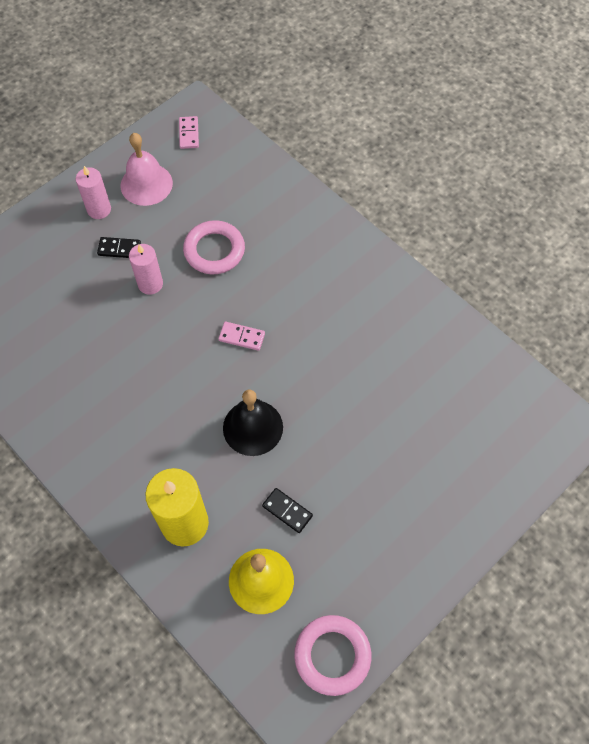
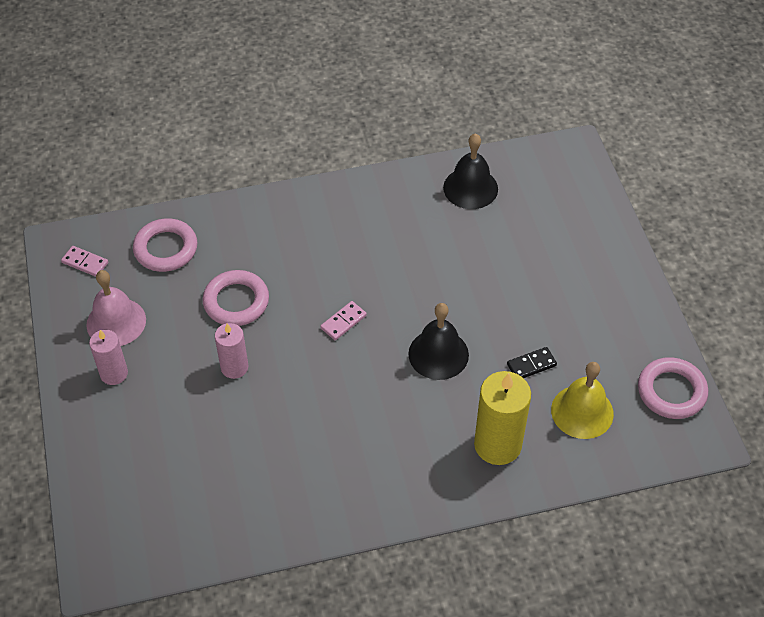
camera: 60 degrees left, 10 degrees down
black domino [97,237,141,258] -> none
none -> pink ring [133,218,198,272]
none -> black bell [443,133,498,209]

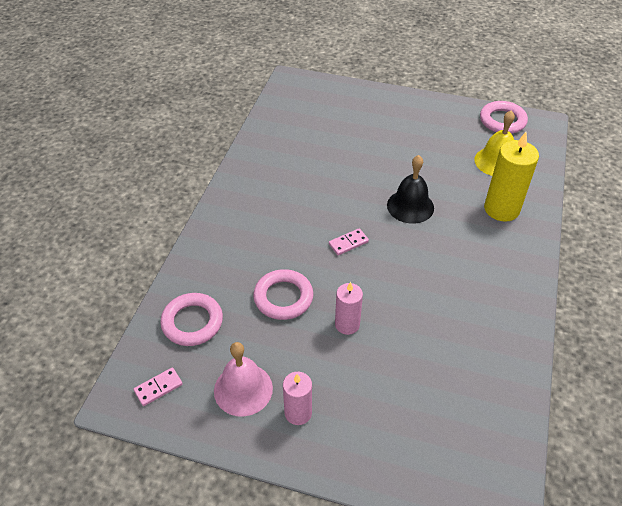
camera: 60 degrees left, 5 degrees down
pink domino [320,301,367,340] -> pink domino turned 75 degrees clockwise [329,228,369,255]
black bell [443,133,498,209] -> none
black domino [507,347,557,378] -> none

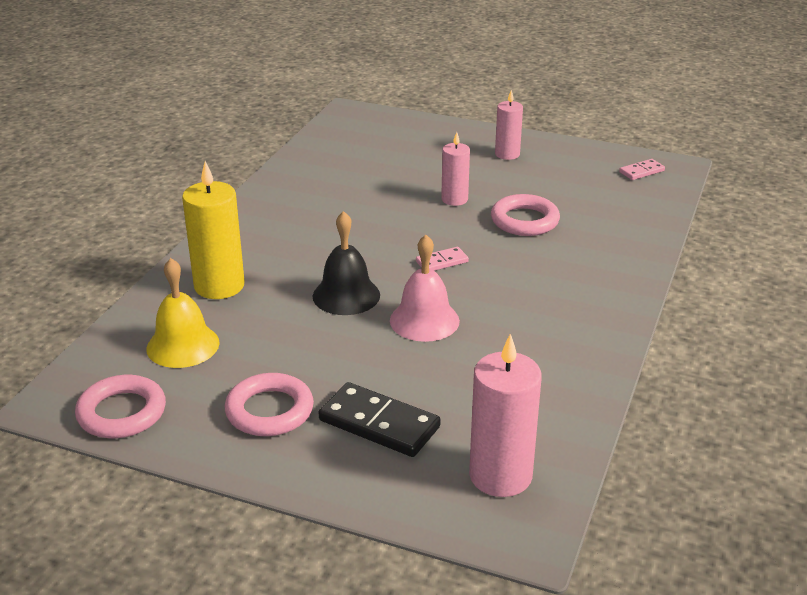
camera: 175 degrees left, 15 degrees down
pink ring [160,293,223,346] -> pink ring moved to [225,373,314,436]
pink bell [214,342,273,417] -> pink bell moved to [390,235,460,342]
none -> black domino [318,382,441,457]
none -> pink candle [469,334,542,497]

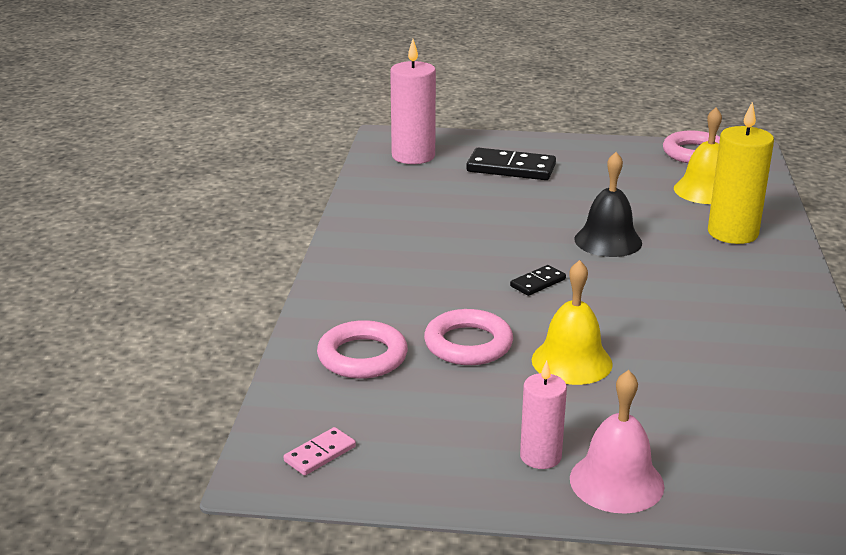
camera: 165 degrees right, 5 degrees down
pink ring [225,373,314,436] -> pink ring moved to [317,320,408,379]
pink bell [390,235,460,342] -> pink bell moved to [570,370,664,514]
pink domino [416,247,469,271] -> black domino [510,265,566,296]
pink candle [441,132,470,206] -> yellow bell [532,260,613,385]

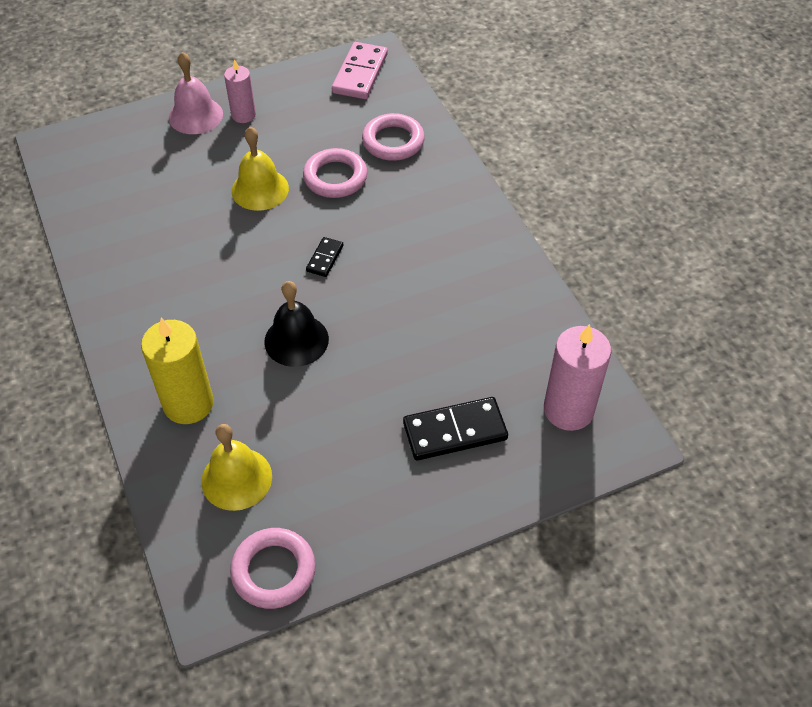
camera: 150 degrees right, 25 degrees up
pink domino [284,427,356,476] -> pink domino [332,42,388,99], size x1.89

